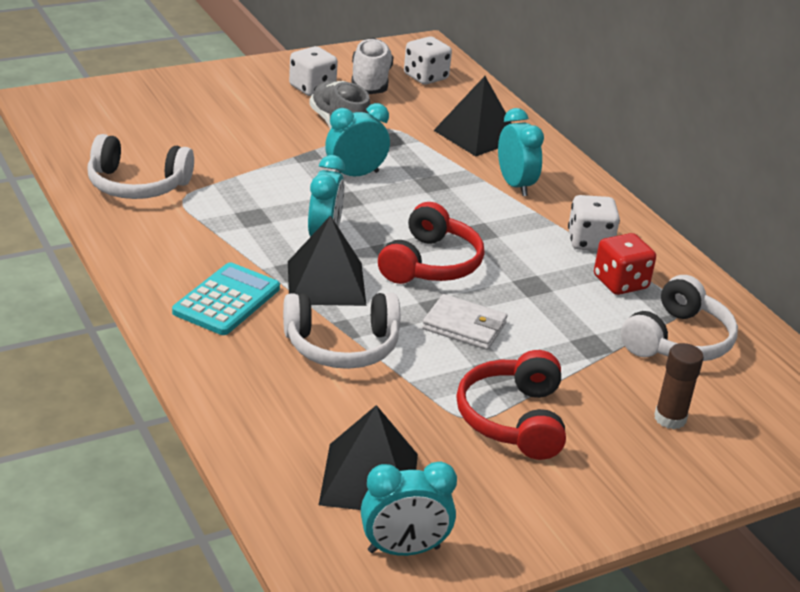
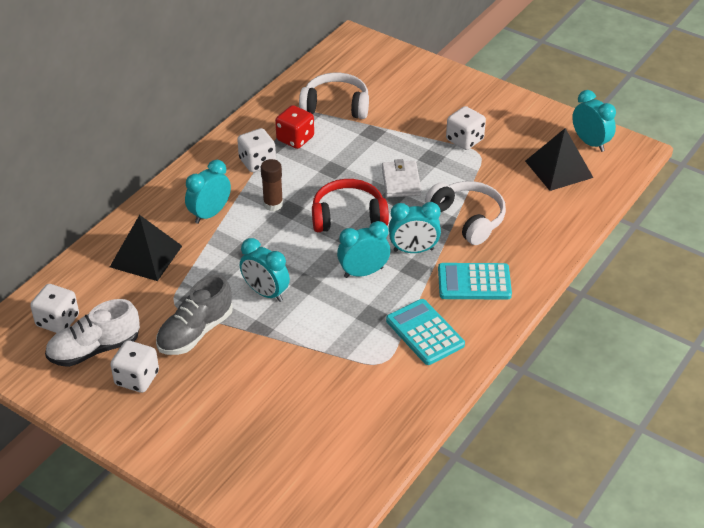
camera: 115 degrees left, 10 degrees up
white headphones [87,134,194,199] -> none
black pyramid [288,215,366,306] -> turquoise clock [389,202,441,253]
red headphones [456,350,566,460] -> white dice [446,106,486,150]
brown glue stick [654,343,704,429] -> brown glue stick moved to [261,159,283,211]
none -> turquoise calculator [386,299,465,365]

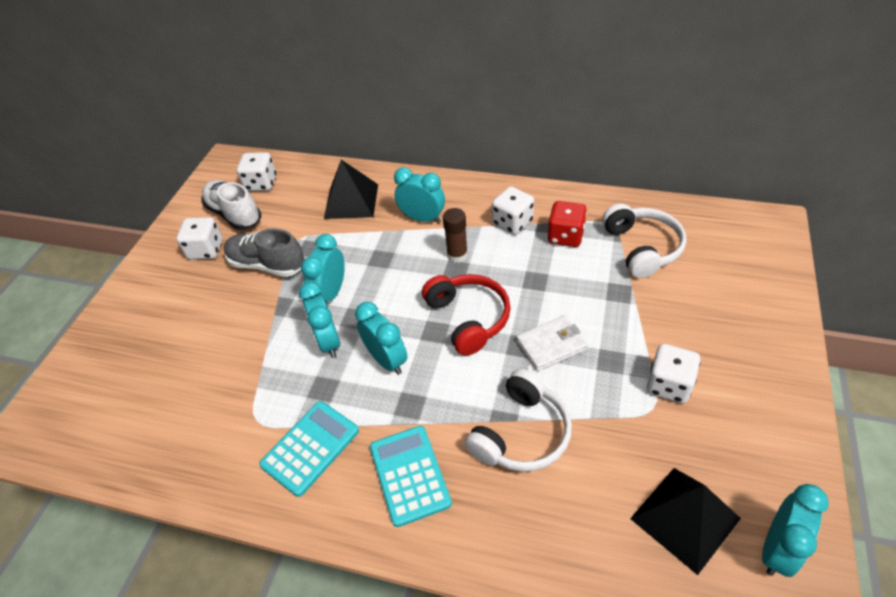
camera: 75 degrees right, 5 degrees up
turquoise clock [389,202,441,253] -> turquoise clock moved to [299,282,340,358]

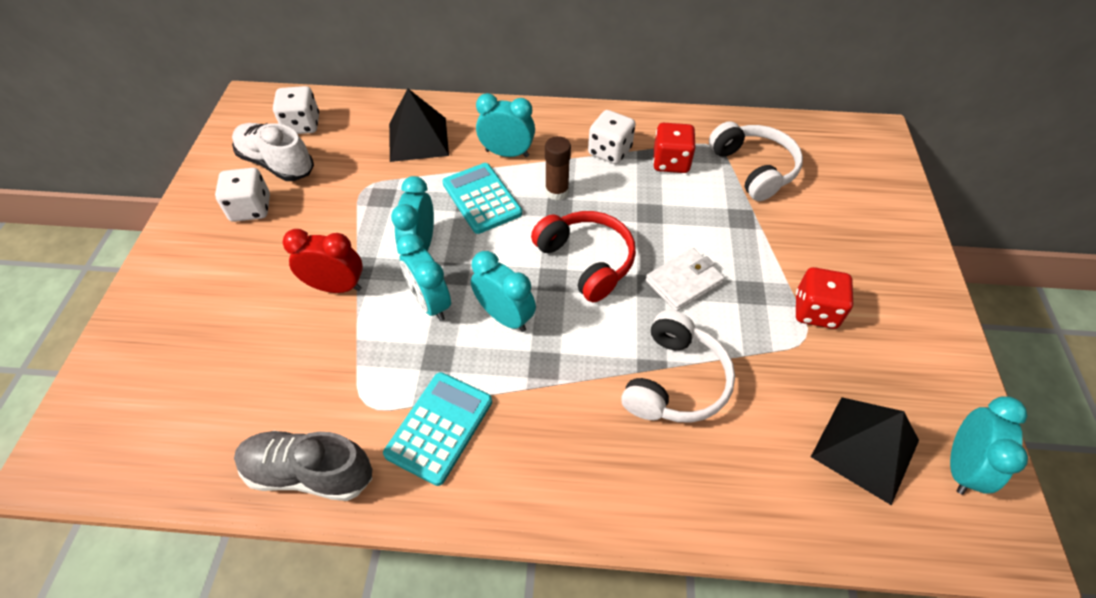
camera: 15 degrees left, 5 degrees up
grey shoe [224,229,304,277] -> grey shoe moved to [234,431,372,501]
turquoise calculator [370,426,452,527] -> turquoise calculator moved to [442,163,522,234]
white dice [647,344,700,403] -> red dice [796,267,853,329]
none -> red clock [283,229,363,293]

